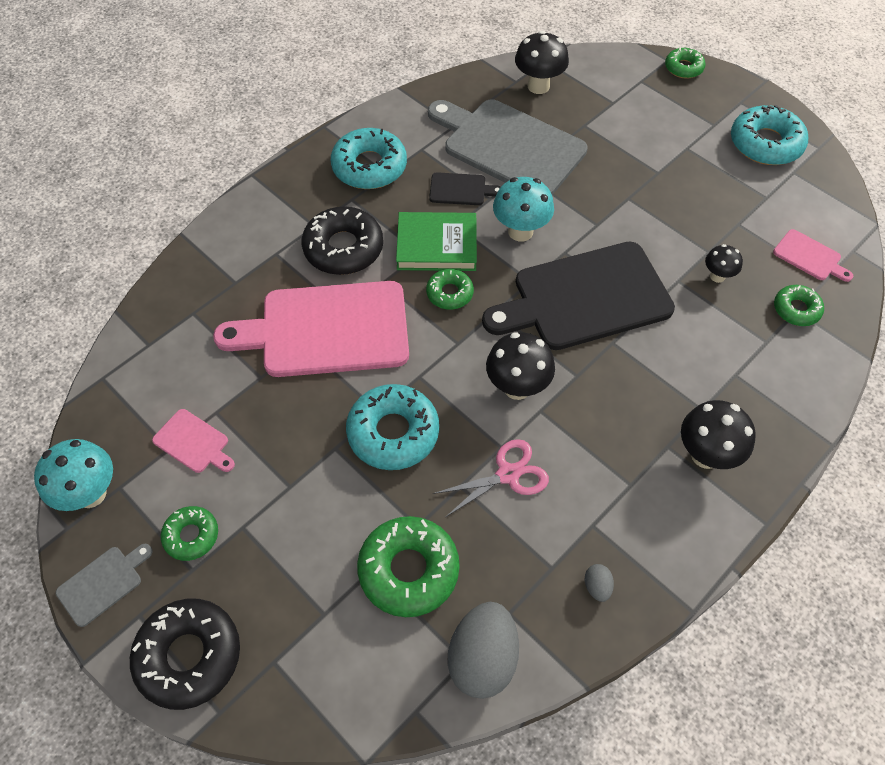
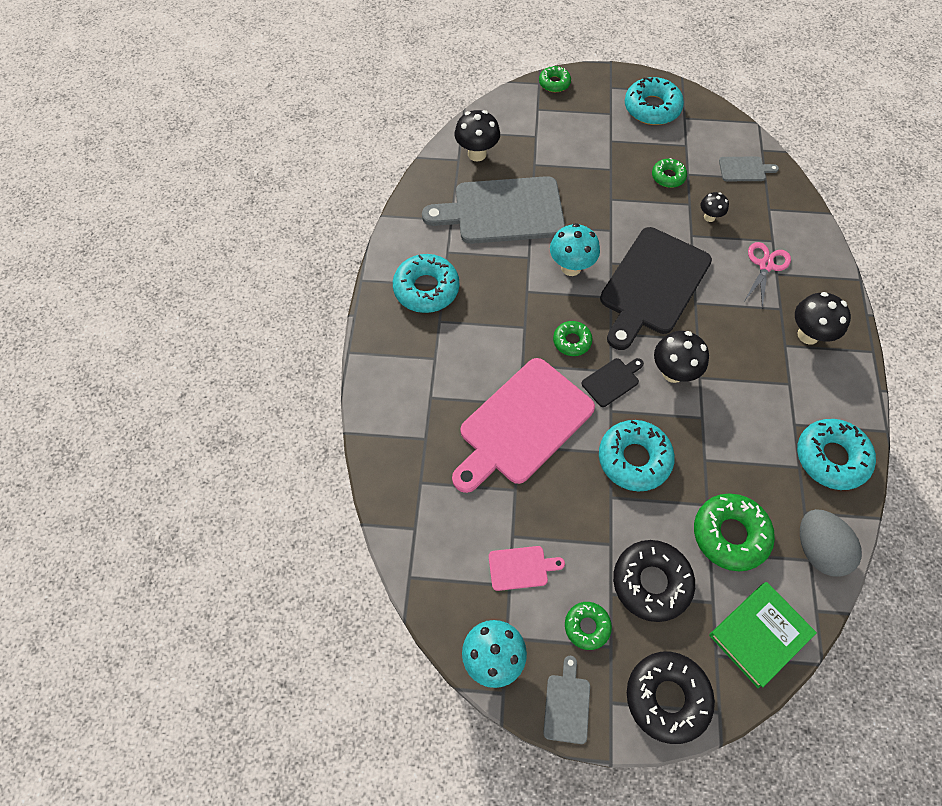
camera: 40 degrees left, 5 degrees up
black donut [302,206,383,275] -> black donut moved to [613,540,695,622]
green book [396,212,477,271] -> green book moved to [709,582,817,689]
black cutting board [429,172,501,205] -> black cutting board moved to [581,358,644,407]
pink scissors [433,439,549,517] -> pink scissors moved to [745,242,791,308]
grey egg [585,564,614,602] -> turquoise donut [797,419,876,490]
pink cutting board [773,229,853,282] -> grey cutting board [719,157,779,181]
green donut [774,285,824,326] -> green donut moved to [652,158,687,188]

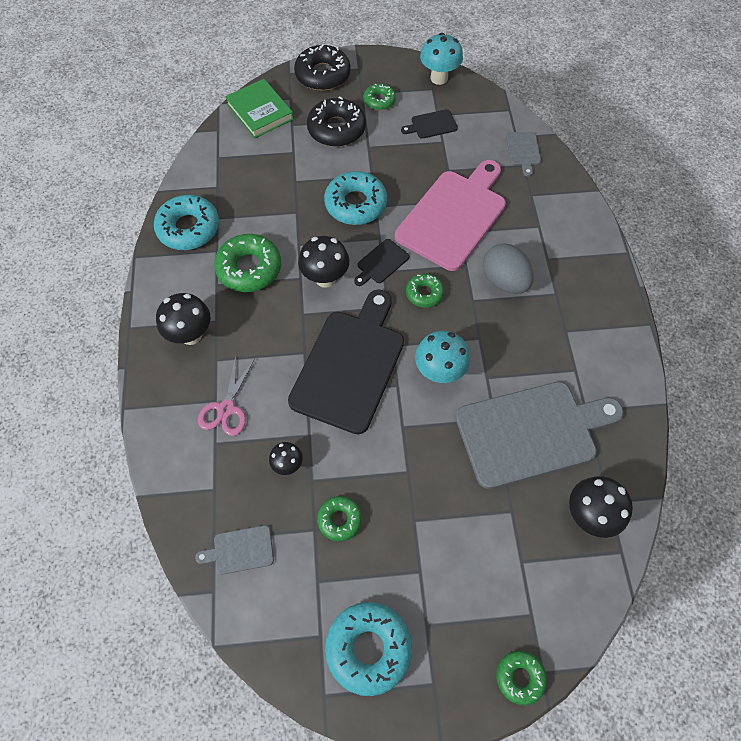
camera: 170 degrees right, 0 degrees up
turquoise donut [393,254,459,313] -> none
pink cutting board [489,546,565,591] -> black cutting board [401,109,458,139]
grey cutting board [543,656,590,744] -> grey cutting board moved to [506,132,541,177]
green donut [694,494,775,571] -> green donut moved to [214,234,281,292]
green book [709,582,817,689] -> green book turned 75 degrees counterclockwise [225,79,294,139]
grey egg [800,509,862,577] -> grey egg moved to [483,243,534,294]

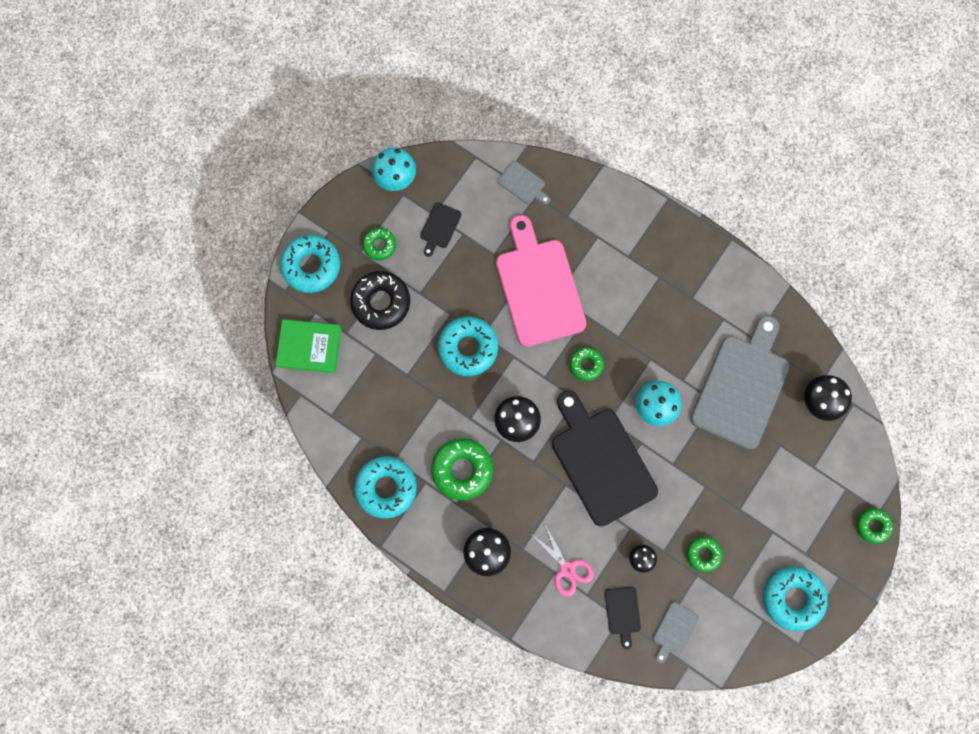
camera: 50 degrees left, 15 degrees up
black donut [294,44,351,91] -> turquoise donut [280,235,340,293]
black cutting board [354,239,409,286] -> black cutting board moved to [605,587,641,649]
grey egg [483,243,534,294] -> none

